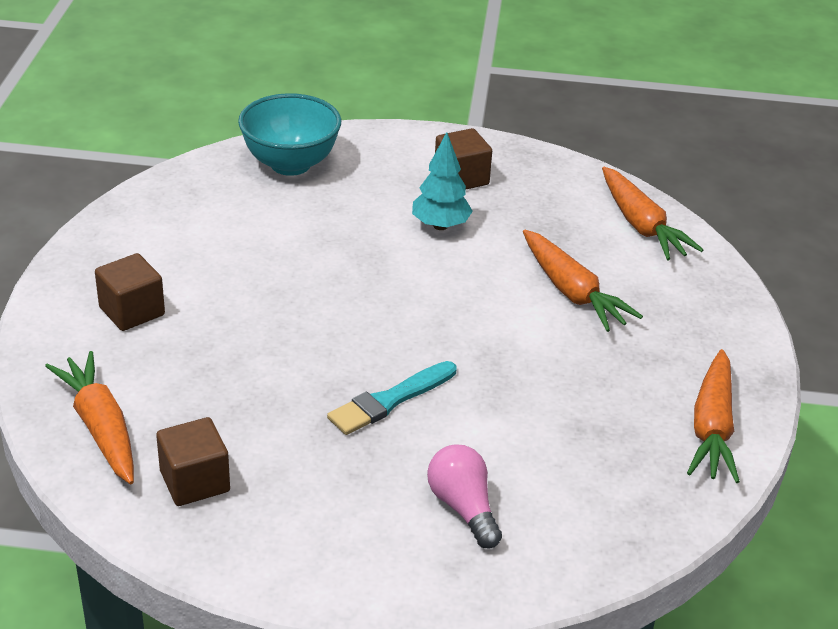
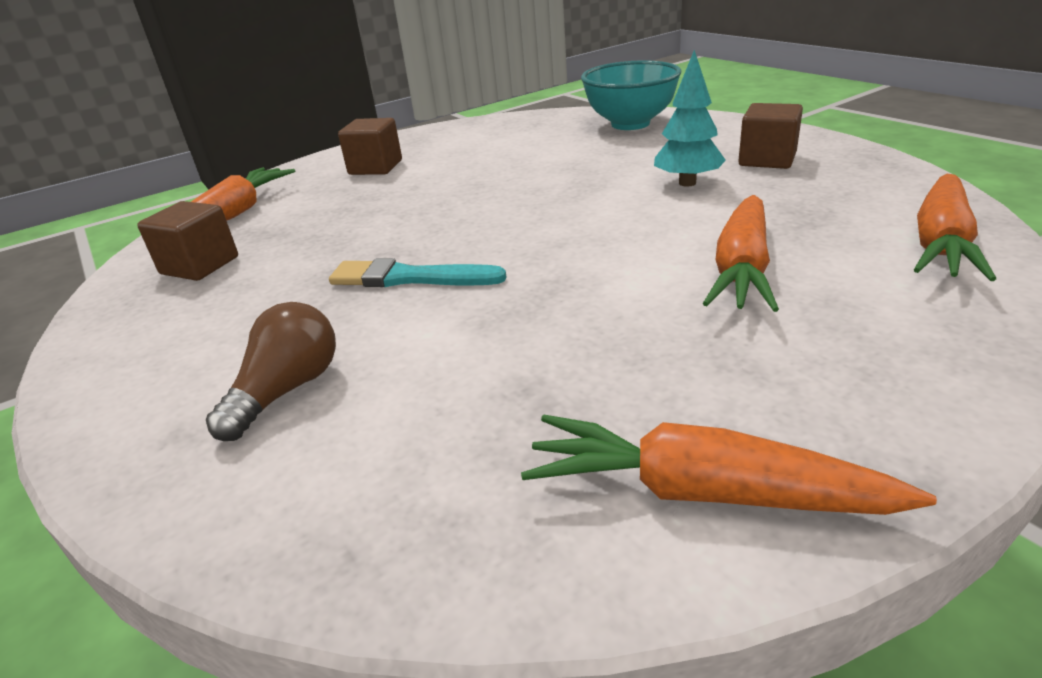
camera: 55 degrees right, 5 degrees down
pink light bulb [427,444,502,549] -> brown light bulb [206,302,336,441]
orange carrot [687,349,740,483] -> orange carrot turned 45 degrees clockwise [521,415,937,515]

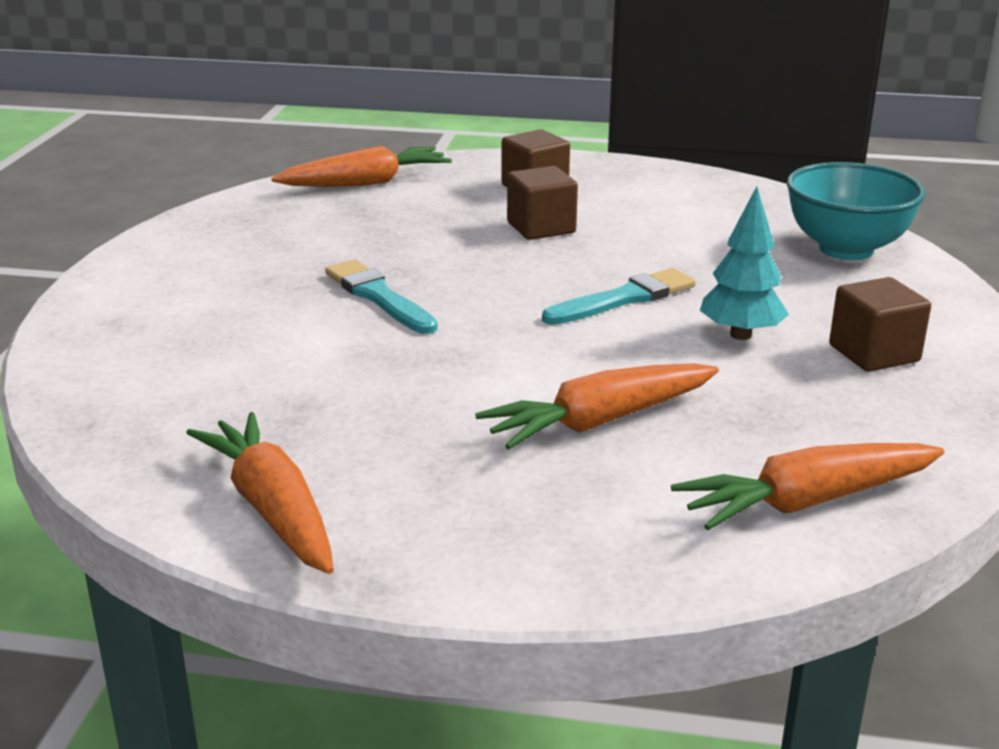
camera: 40 degrees right, 5 degrees down
brown cube [137,201,238,281] -> brown cube moved to [507,166,578,240]
brown light bulb [206,302,336,441] -> none
none -> turquoise brush [542,268,696,325]

